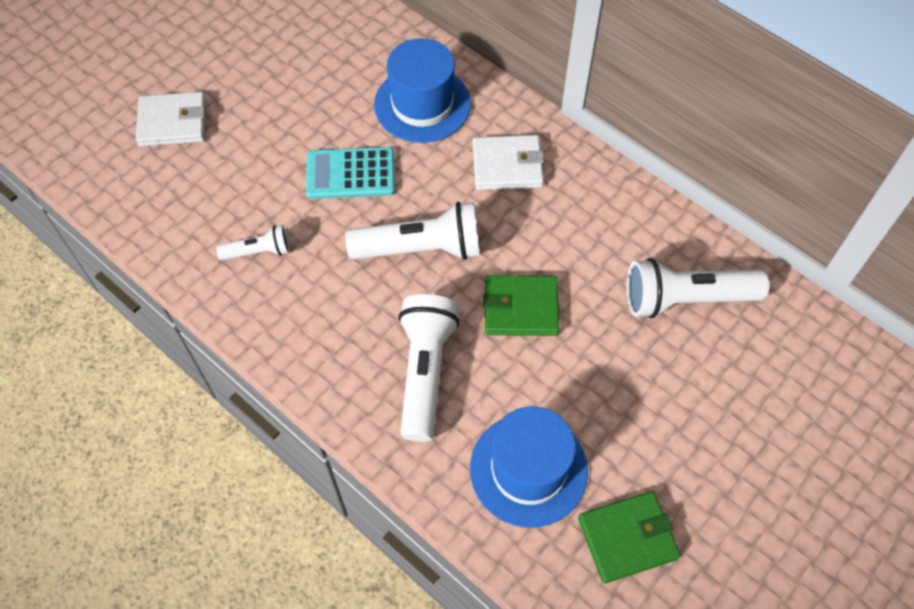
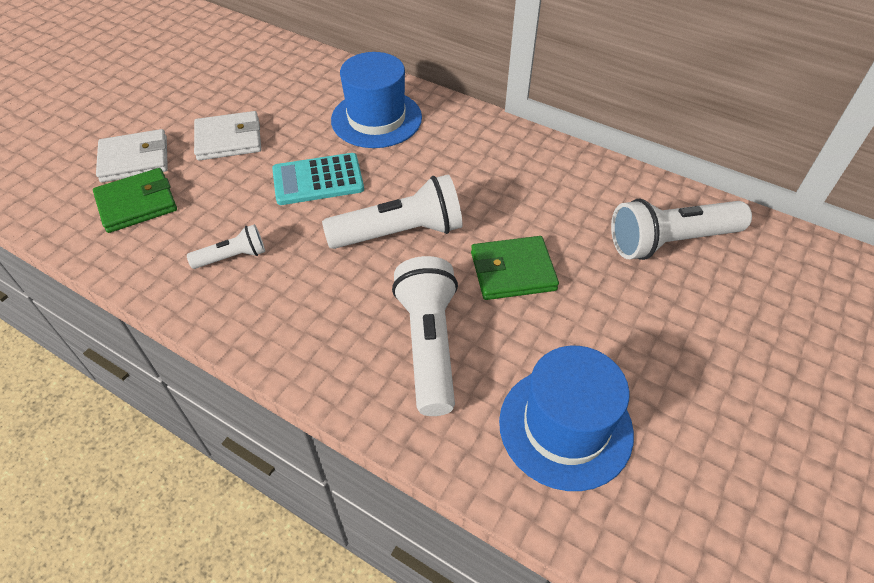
camera: 10 degrees left, 10 degrees down
white wallet [473,135,544,190] -> white wallet moved to [194,111,261,160]
green wallet [578,491,680,584] -> green wallet moved to [93,168,177,233]

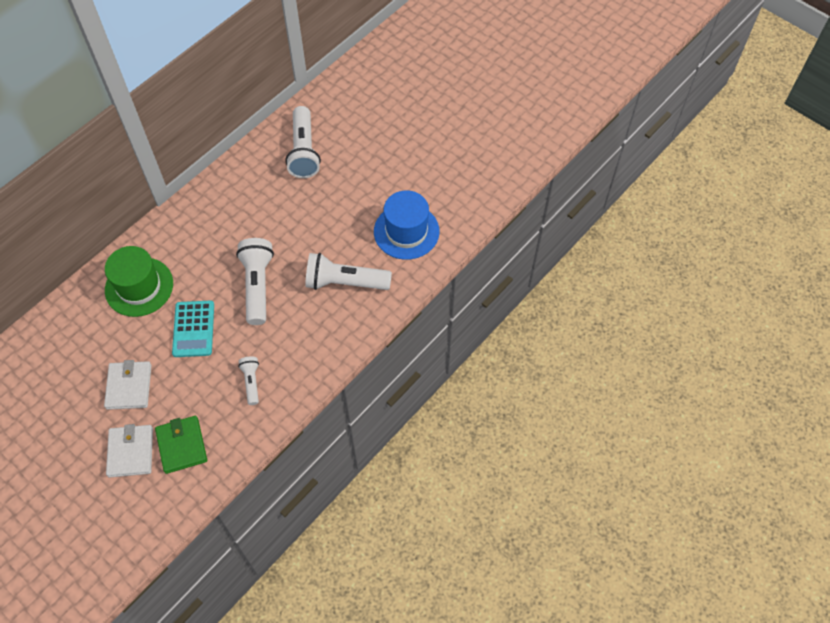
camera: 80 degrees left, 10 degrees up
blue hat [331,52,422,148] -> green hat [105,246,173,317]
green wallet [471,236,559,300] -> none

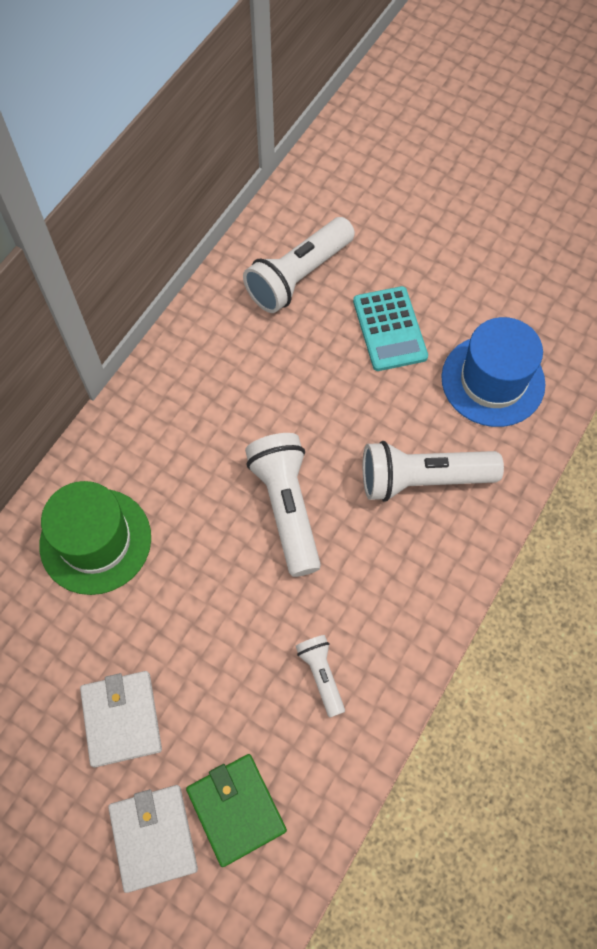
camera: 10 degrees left, 5 degrees up
turquoise calculator [172,301,214,357] -> turquoise calculator moved to [353,286,428,371]
white flashlight [285,106,321,178] -> white flashlight turned 60 degrees clockwise [243,217,355,313]

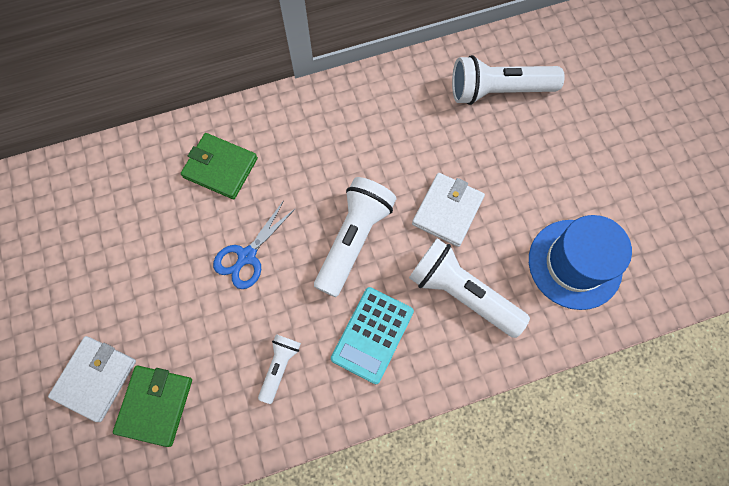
camera: 40 degrees right, 5 degrees up
green hat [39,481,151,595] -> green wallet [181,133,258,199]
white wallet [80,671,162,767] -> white wallet moved to [412,173,485,247]
turquoise calculator [353,286,428,371] -> turquoise calculator moved to [331,287,414,384]
none -> blue scissors [213,200,296,289]

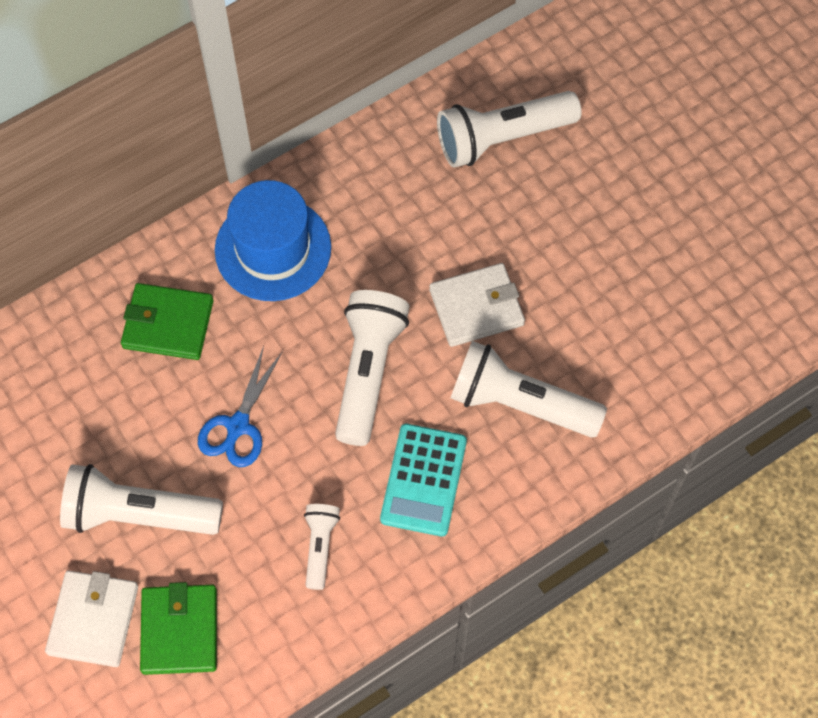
camera: 15 degrees left, 5 degrees down
white wallet [412,173,485,247] -> white wallet turned 60 degrees clockwise [429,263,525,347]
blue hat [529,215,632,310] -> blue hat moved to [215,180,331,301]
none -> white flashlight [60,464,223,535]

